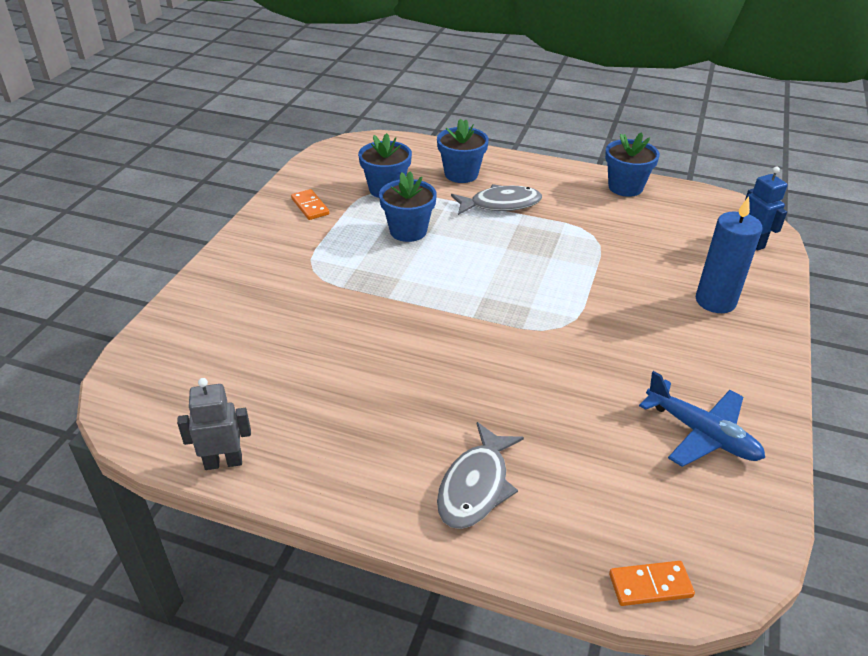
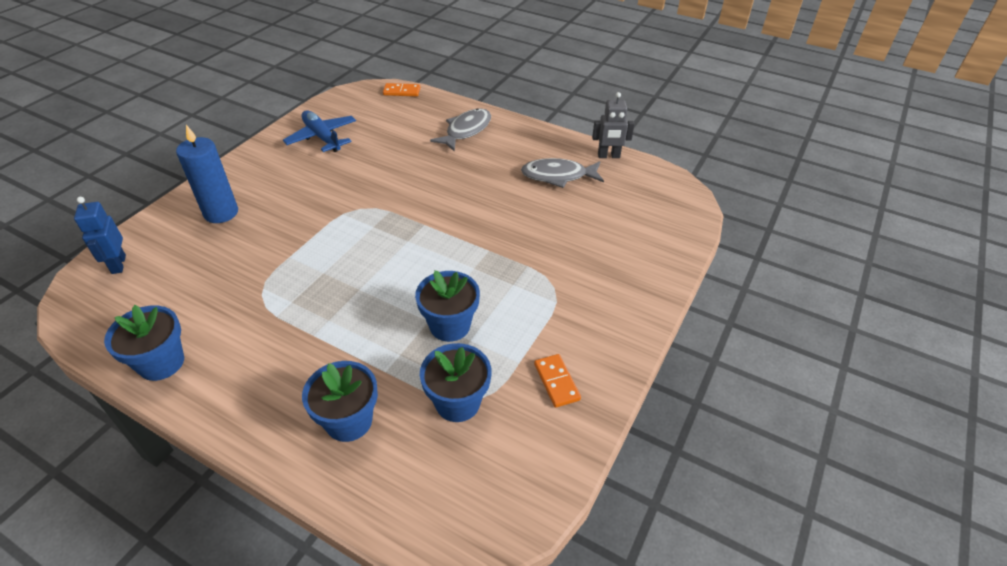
camera: 170 degrees left, 5 degrees up
grey fish [451,184,542,215] -> grey fish moved to [521,158,604,188]

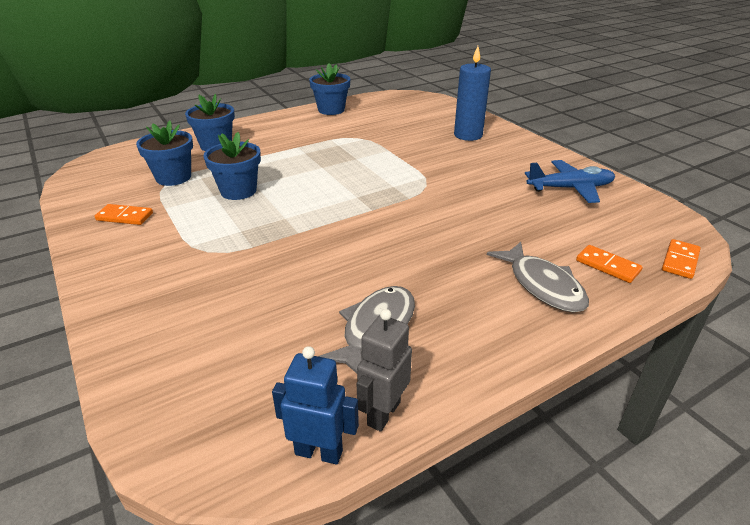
camera: 120 degrees right, 10 degrees down
blue robot [74,197,126,274] -> blue robot moved to [272,346,359,465]
none -> orange domino [576,245,643,283]

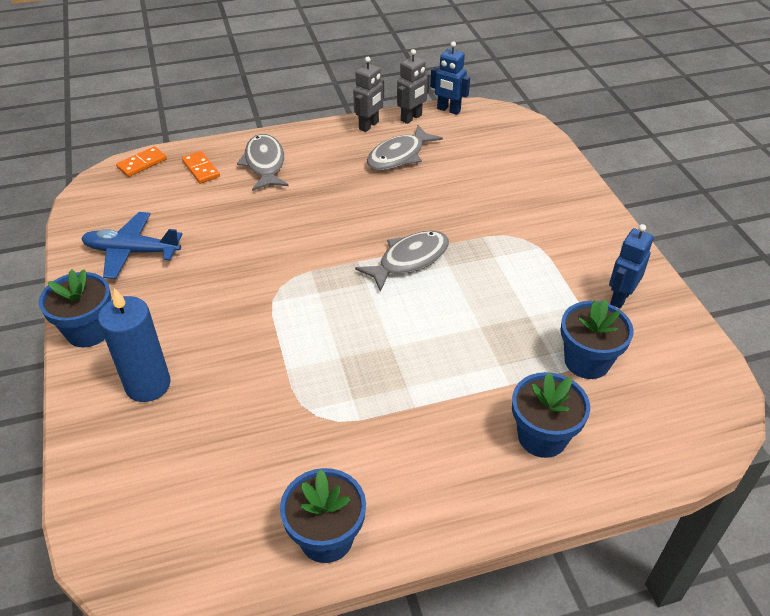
camera: 165 degrees left, 10 degrees up
orange domino [95,204,153,225] -> blue robot [609,224,654,308]
blue flower pot [203,132,261,200] -> blue flower pot moved to [39,269,112,347]
none -> grey robot [353,57,384,132]
none -> grey fish [355,231,449,292]

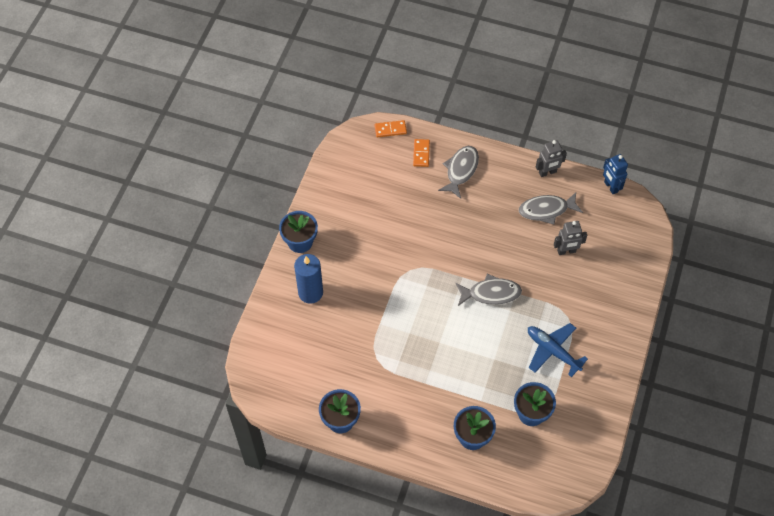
camera: 35 degrees right, 15 degrees up
blue plane [81,212,182,279] -> blue plane moved to [528,323,588,377]
grey robot [397,49,430,124] -> grey robot moved to [554,221,587,255]
blue robot [609,224,654,308] -> none

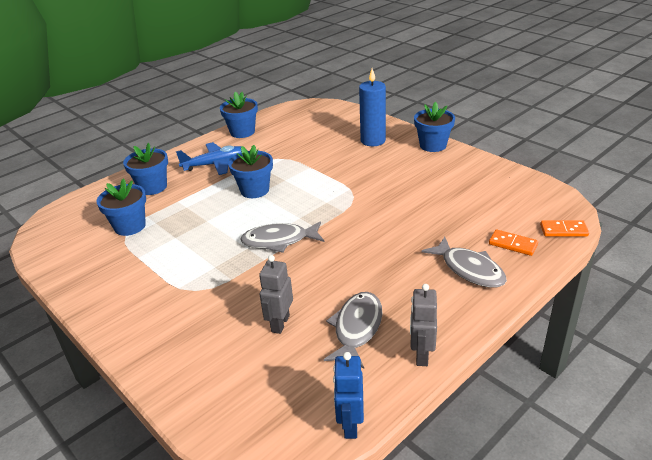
camera: 120 degrees right, 25 degrees down
orange domino [375,120,407,137] -> orange domino turned 75 degrees clockwise [540,220,589,237]
grey fish [455,274,522,306] -> grey fish turned 60 degrees clockwise [240,221,324,253]
blue plane [528,323,588,377] -> blue plane moved to [176,142,247,175]
blue robot [603,154,628,194] -> blue robot turned 90 degrees counterclockwise [333,352,364,439]
none -> blue flower pot [228,145,273,198]

